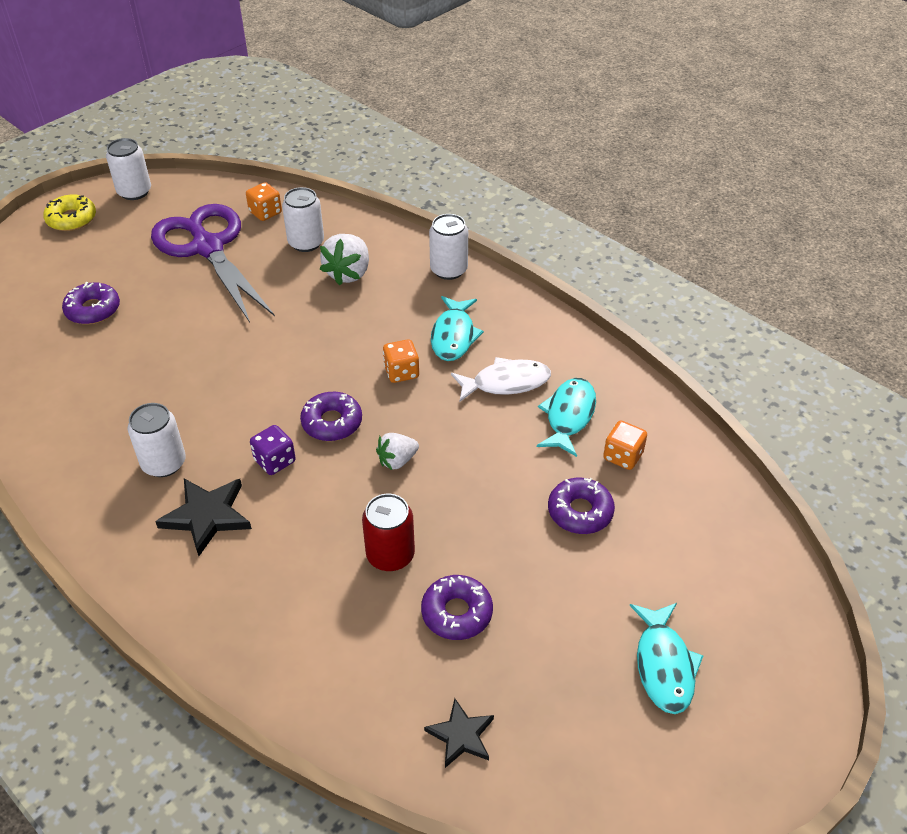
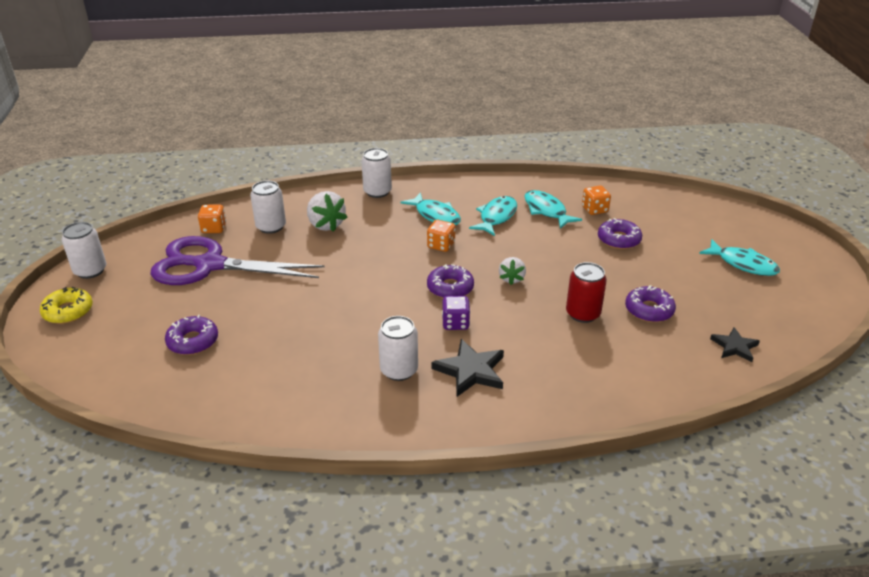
camera: 50 degrees left, 10 degrees down
white fish [451,357,551,402] -> turquoise fish [469,196,517,236]

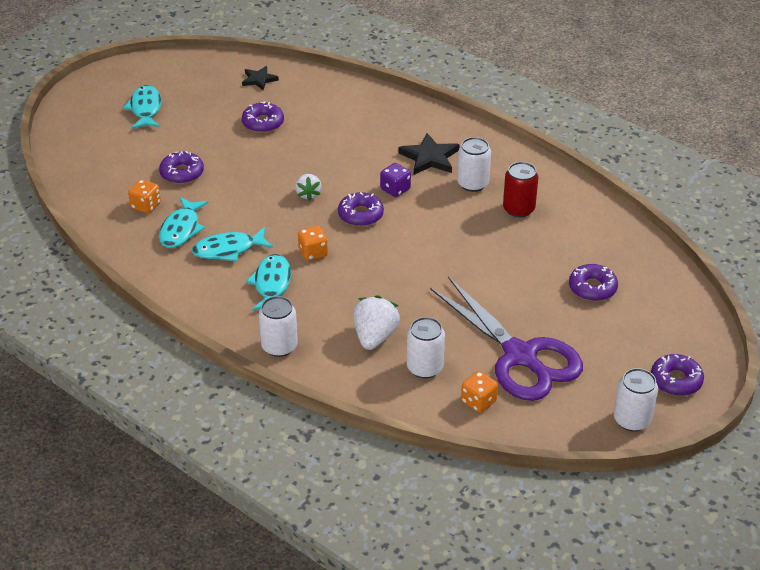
camera: 135 degrees left, 5 degrees up
yellow donut [40,287,93,324] -> purple donut [651,354,704,396]
white strawberry [499,257,526,285] -> white strawberry turned 120 degrees clockwise [295,174,322,201]
red can [566,262,607,323] -> red can moved to [503,162,538,218]

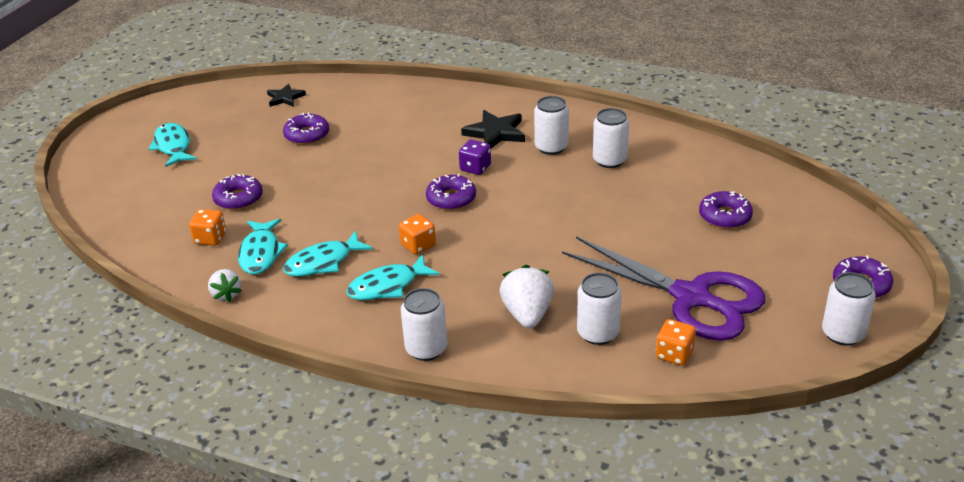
camera: 15 degrees left, 5 degrees down
turquoise fish [246,254,291,311] -> turquoise fish turned 105 degrees counterclockwise [346,254,440,300]
white strawberry [295,174,322,201] -> white strawberry moved to [208,269,242,302]
red can [503,162,538,218] -> white can [593,108,629,168]

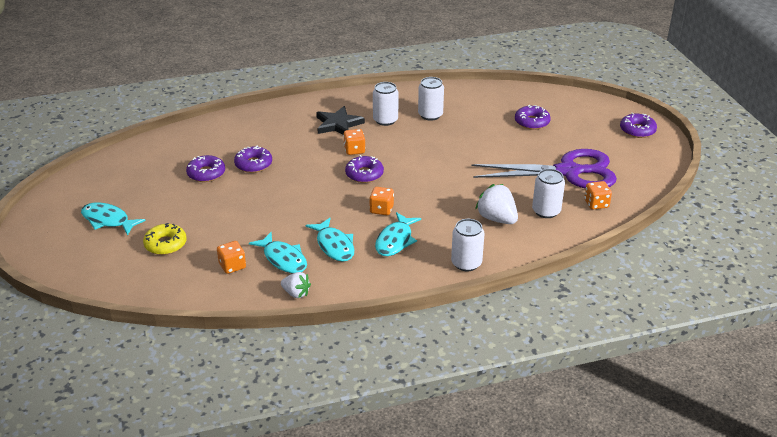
camera: 40 degrees left, 0 degrees up
purple donut [212,174,263,210] -> purple donut moved to [234,146,272,173]
black star [267,84,306,107] -> none
turquoise fish [283,231,373,277] -> turquoise fish turned 45 degrees counterclockwise [306,218,354,262]
purple dice [459,140,491,175] -> orange dice [343,129,366,155]
white can [822,272,876,346] -> none
none -> yellow donut [143,223,187,255]

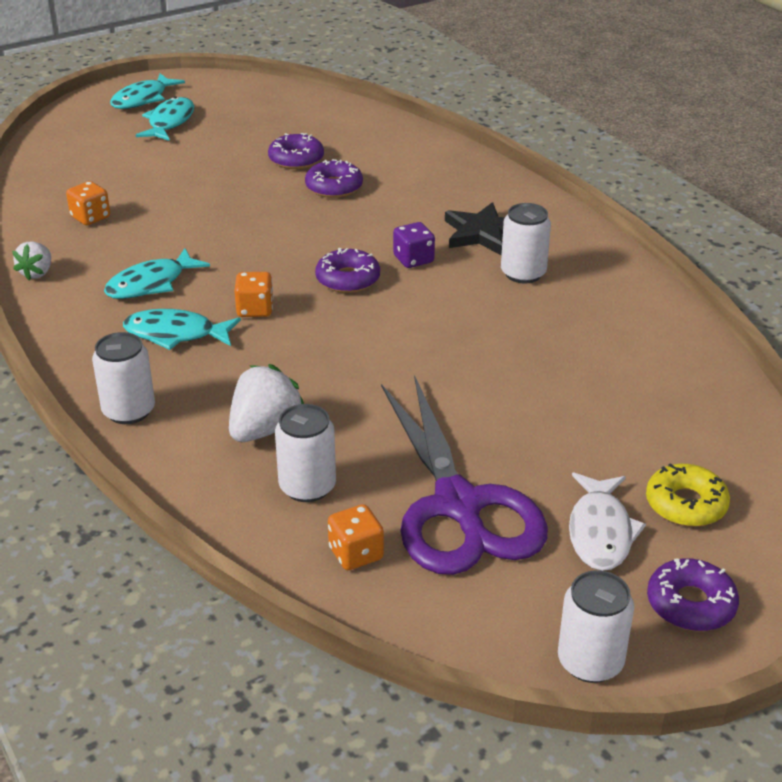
camera: 75 degrees right, 0 degrees up
yellow donut [143,223,187,255] -> yellow donut moved to [646,463,730,527]
turquoise fish [249,232,307,273] -> turquoise fish moved to [110,73,185,109]
orange dice [343,129,366,155] -> purple dice [393,222,435,268]
white can [418,77,444,121] -> white can moved to [558,570,634,683]
purple donut [515,105,551,130] -> none
none -> white fish [569,472,646,571]

